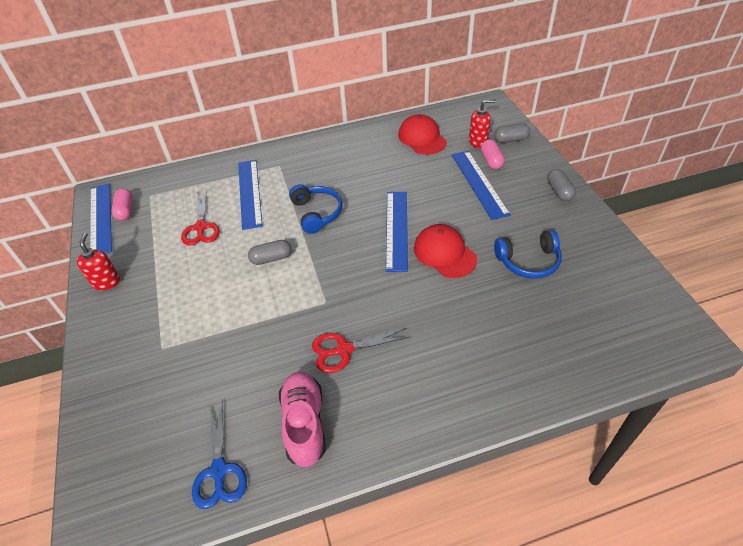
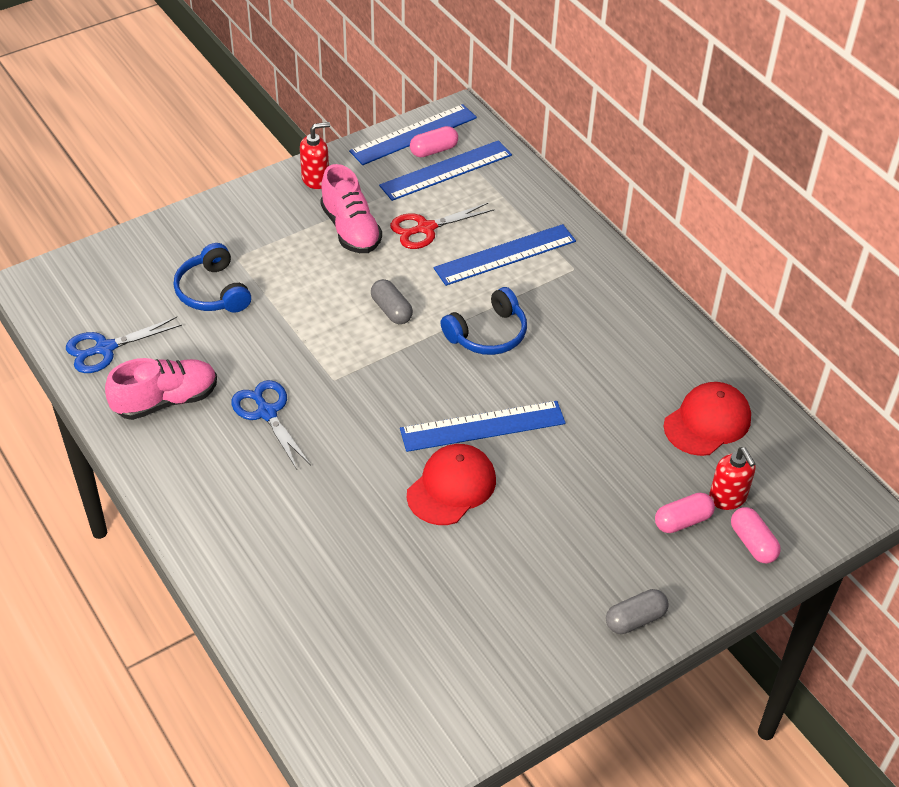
camera: 70 degrees right, 0 degrees up
red scissors [312,328,411,373] -> blue scissors [231,380,311,469]
blue ruler [452,151,511,220] -> blue ruler moved to [379,140,512,201]
grey capsule [494,123,530,143] -> pink capsule [731,507,781,563]
blue headphones [494,230,562,279] -> blue headphones moved to [174,243,251,313]
none -> pink shoe [320,164,382,253]

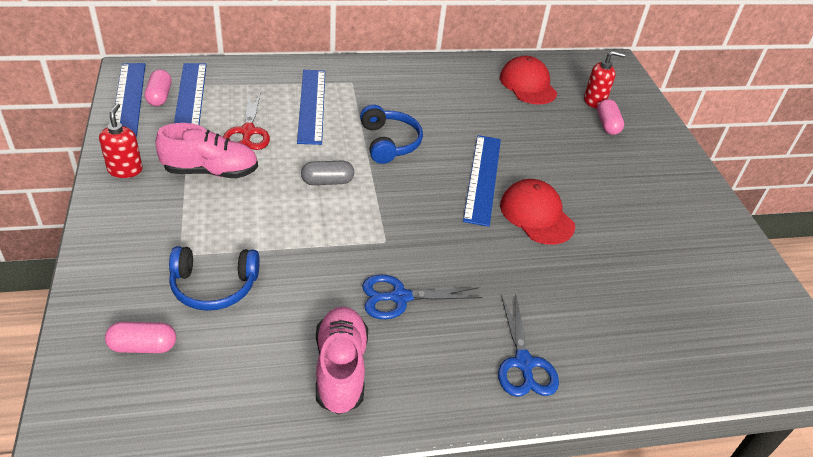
camera: 70 degrees left, 5 degrees down
blue scissors [66,317,182,373] -> blue scissors moved to [498,295,559,397]
grey capsule [606,589,669,634] -> none
pink capsule [731,507,781,563] -> pink capsule moved to [105,322,176,353]

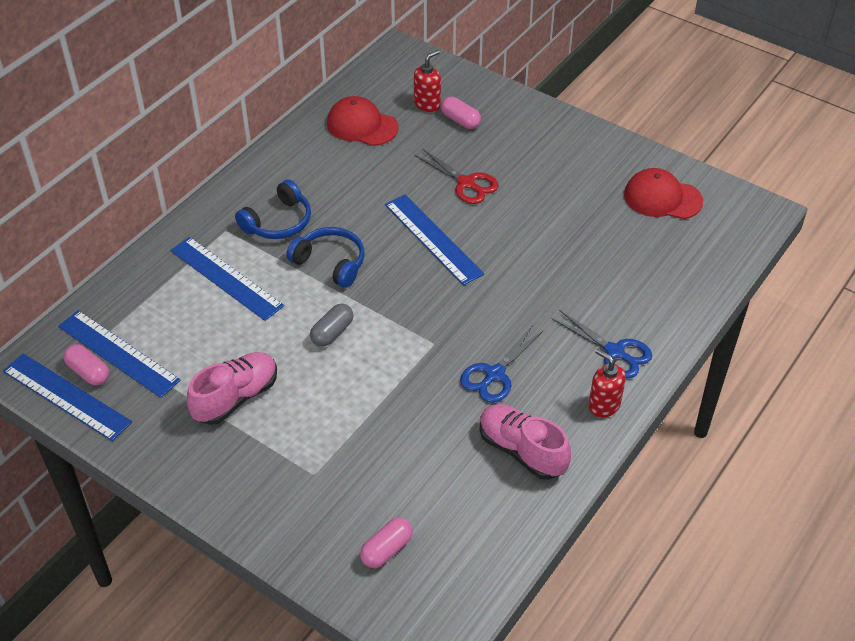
camera: 40 degrees left, 5 degrees up
red soap dispenser [99,103,143,178] -> red soap dispenser moved to [589,349,626,418]
blue headphones [169,246,260,311] -> blue headphones moved to [235,179,311,239]
red scissors [223,92,270,150] -> red scissors moved to [414,148,499,204]
red cap [500,179,575,245] -> red cap moved to [624,168,703,219]

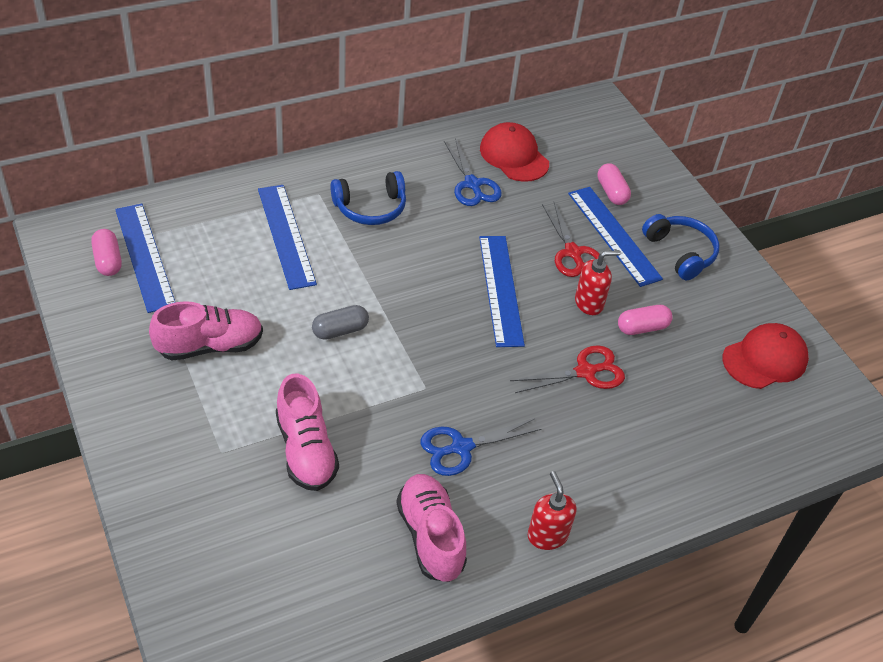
camera: 25 degrees right, 0 degrees up
blue ruler [3,353,132,441] -> blue ruler moved to [568,187,663,287]
blue headphones [287,227,365,288] -> blue headphones moved to [642,214,719,280]
pink capsule [360,517,413,568] -> pink capsule moved to [618,305,672,335]
red soap dispenser [414,50,441,112] -> red soap dispenser moved to [575,250,621,315]
blue scissors [551,310,652,379] -> blue scissors moved to [444,138,502,206]
red cap [624,168,703,219] -> red cap turned 105 degrees clockwise [723,323,809,389]
none -> pink shoe [276,374,339,491]
none -> red scissors [510,345,625,393]

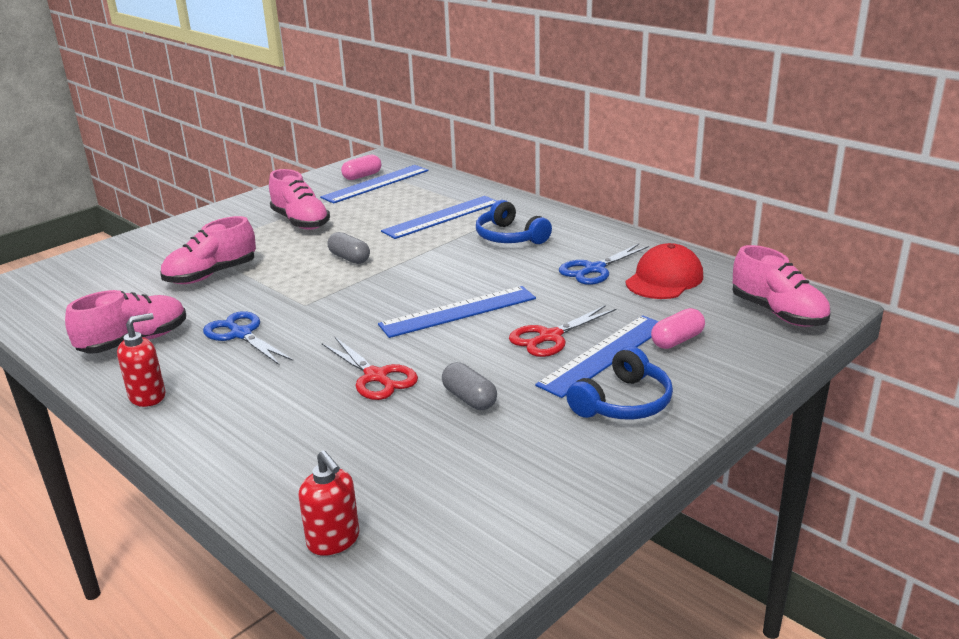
camera: 75 degrees right, 20 degrees down
red soap dispenser [575,250,621,315] -> red soap dispenser moved to [299,450,360,556]
pink capsule [618,305,672,335] -> grey capsule [442,362,497,410]
red cap [723,323,809,389] -> none
none -> pink shoe [732,245,830,327]

